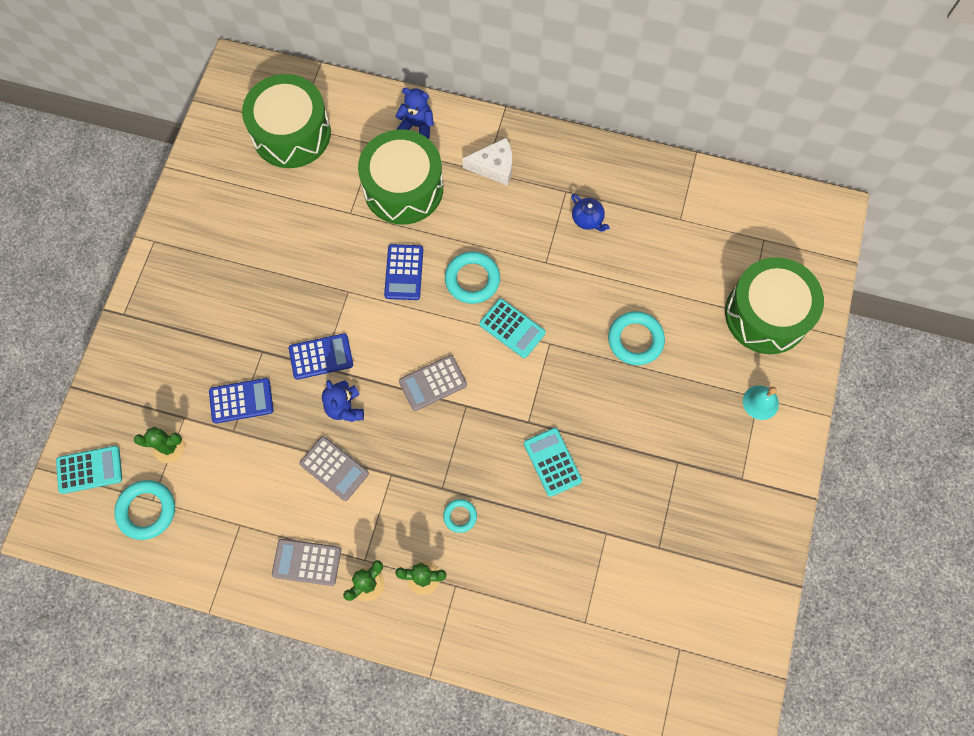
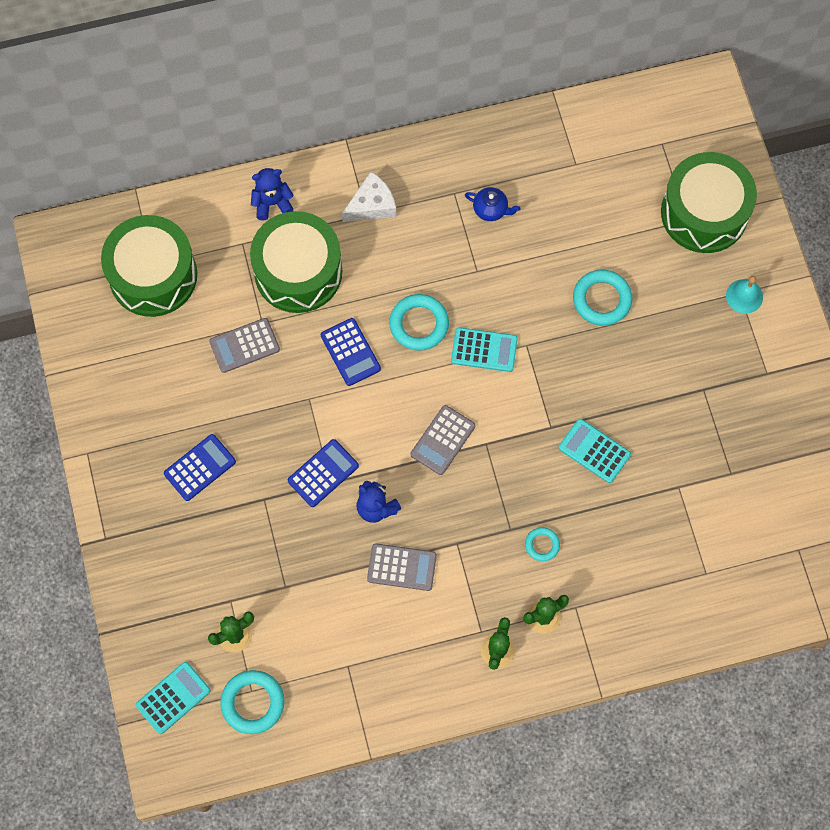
camera: 30 degrees left, 0 degrees up
blue calculator [209,378,273,424] -> blue calculator moved to [164,434,236,501]
grey calculator [272,539,341,586] -> grey calculator moved to [209,318,280,373]

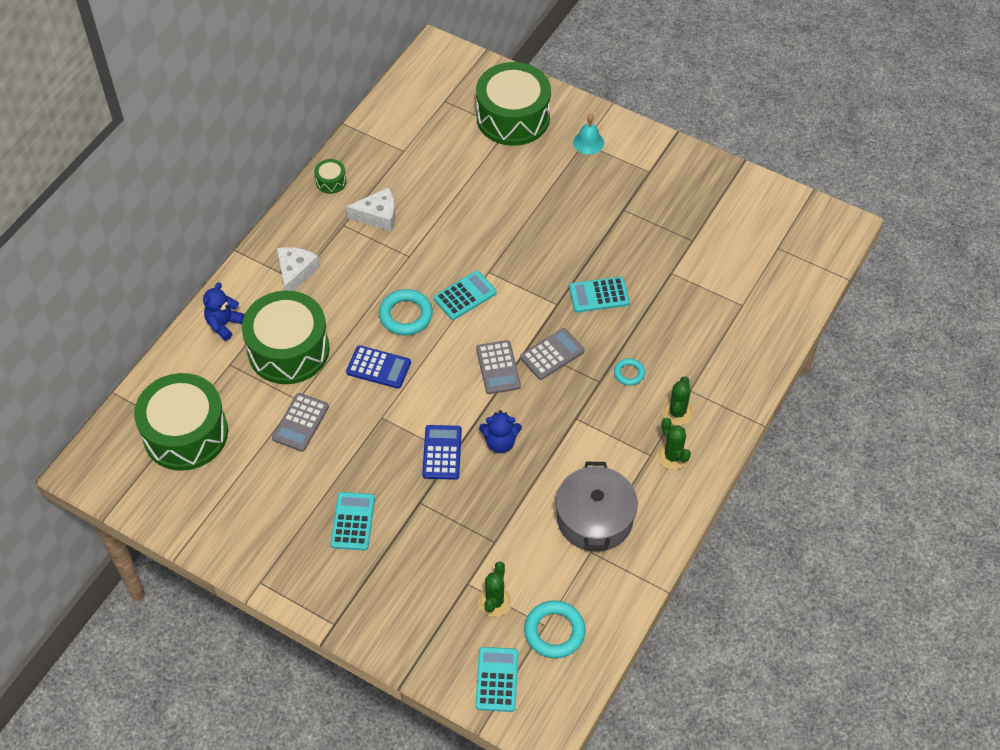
camera: 45 degrees left, 15 degrees down
blue calculator [164,434,236,501] -> turquoise calculator [331,492,375,551]
grey calculator [367,543,437,591] -> grey calculator moved to [520,328,585,380]
blue teapot [465,187,521,221] -> white cheese [346,187,395,232]
turquoise ring [573,270,632,326] -> none
none -> green drum [314,159,347,194]
none -> grey pot [556,462,638,552]

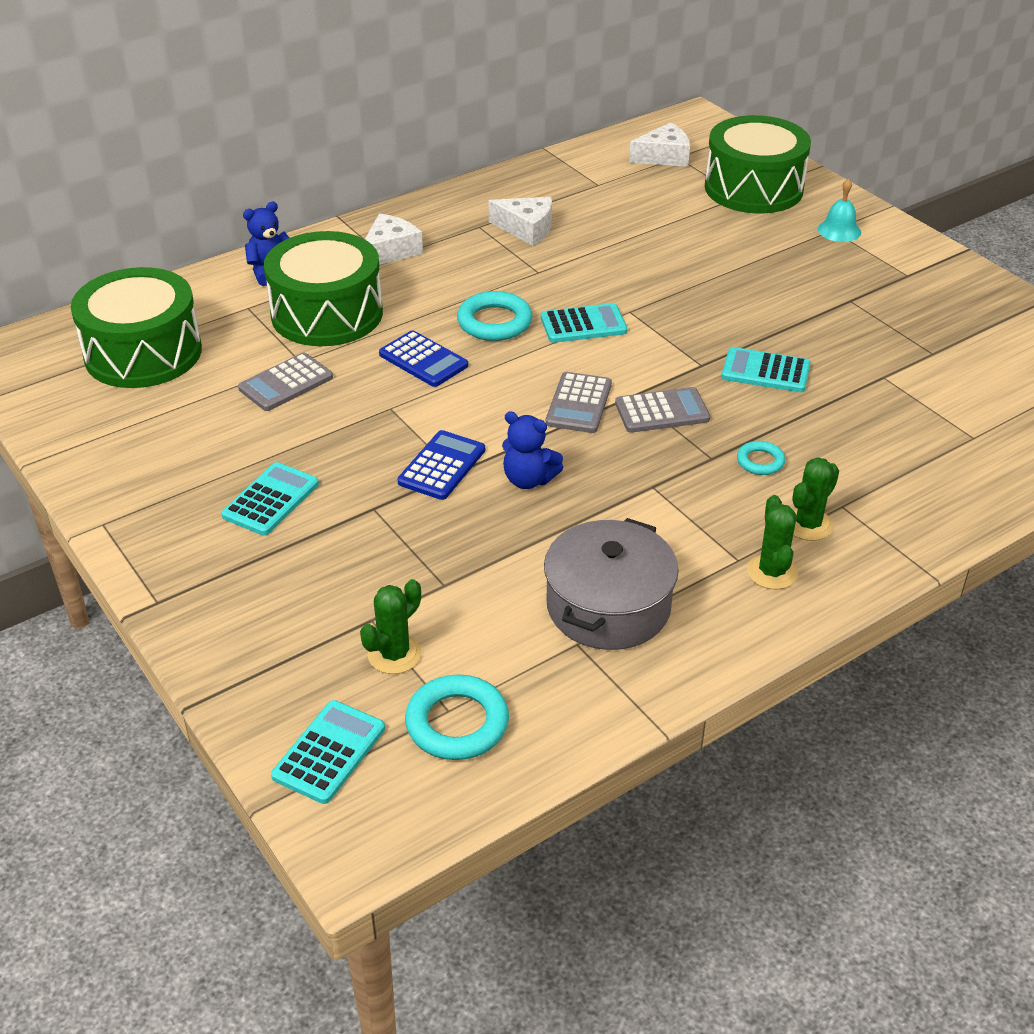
camera: 25 degrees right, 15 degrees down
green drum [314,159,347,194] -> none
none -> white cheese [629,123,690,167]

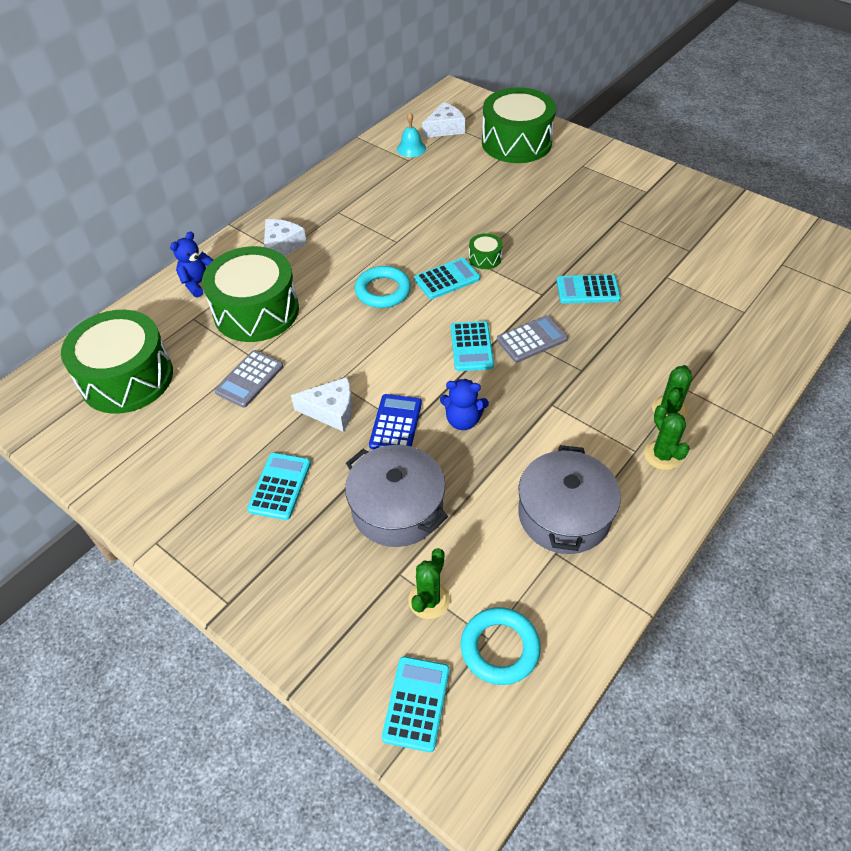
camera: 15 degrees left, 10 degrees up
blue calculator [379,330,468,387] -> none
white cheese [489,197,552,246] -> white cheese moved to [291,377,353,432]
grey calculator [546,372,612,433] -> turquoise calculator [451,321,494,371]
turquoise ring [737,441,785,475] -> none
turquoise bell [818,178,861,242] -> turquoise bell moved to [397,112,426,157]
none -> grey pot [345,445,448,547]
none -> green drum [469,233,503,269]

